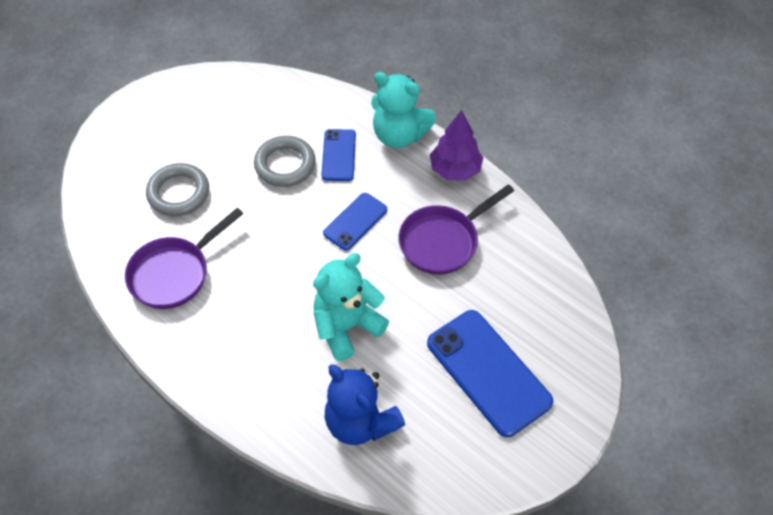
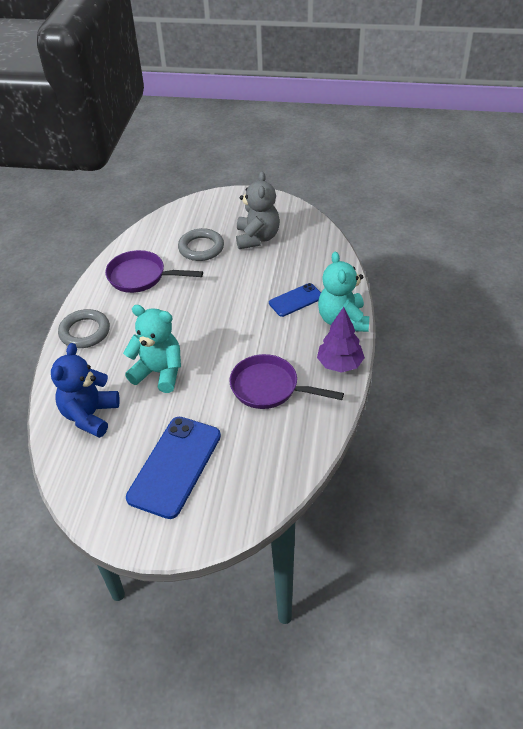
camera: 60 degrees right, 10 degrees down
grey ring [254,136,316,187] -> grey ring moved to [58,309,110,348]
blue phone [323,193,387,250] -> none
none -> grey teddy bear [236,171,280,249]

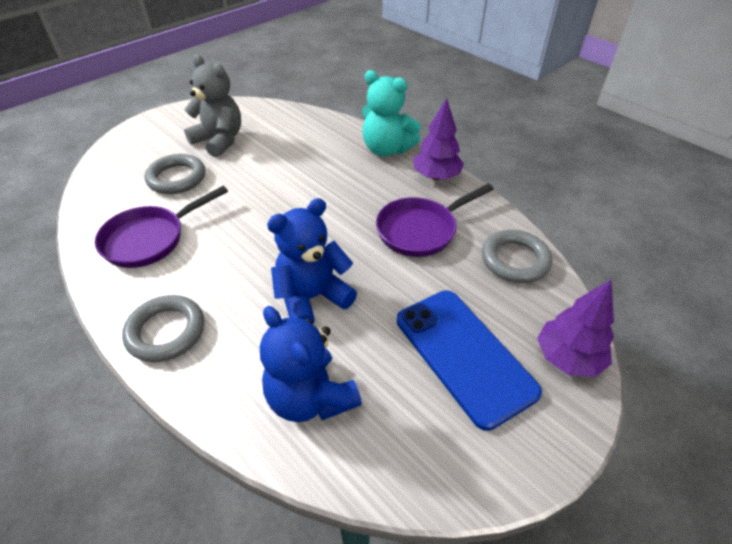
camera: 55 degrees left, 0 degrees up
turquoise teddy bear [123,305,181,393] -> blue teddy bear [267,198,357,324]
blue phone [269,283,321,317] -> none
none -> grey ring [482,230,552,283]
none -> purple tree [537,280,614,377]

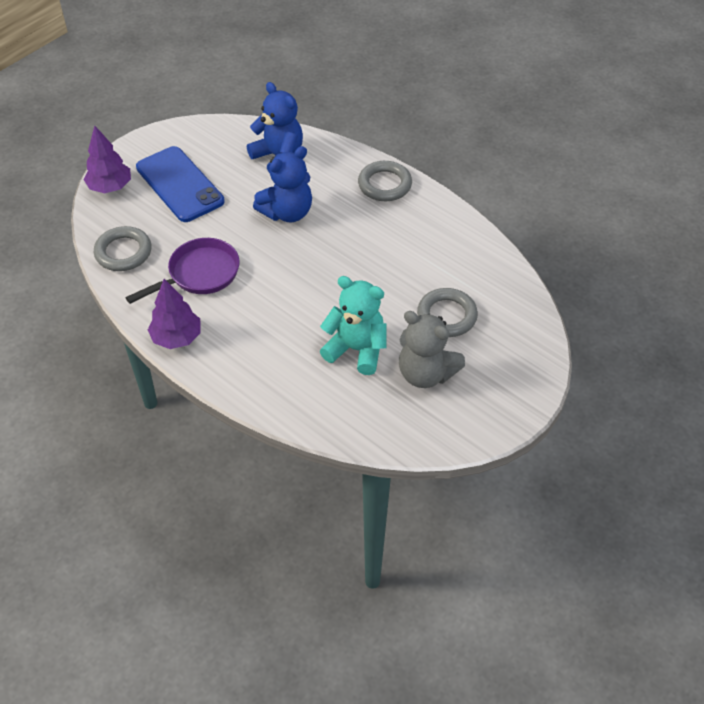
camera: 175 degrees right, 5 degrees up
purple pan [95,186,228,268] -> none
turquoise teddy bear [362,70,421,156] -> turquoise teddy bear moved to [320,276,386,375]

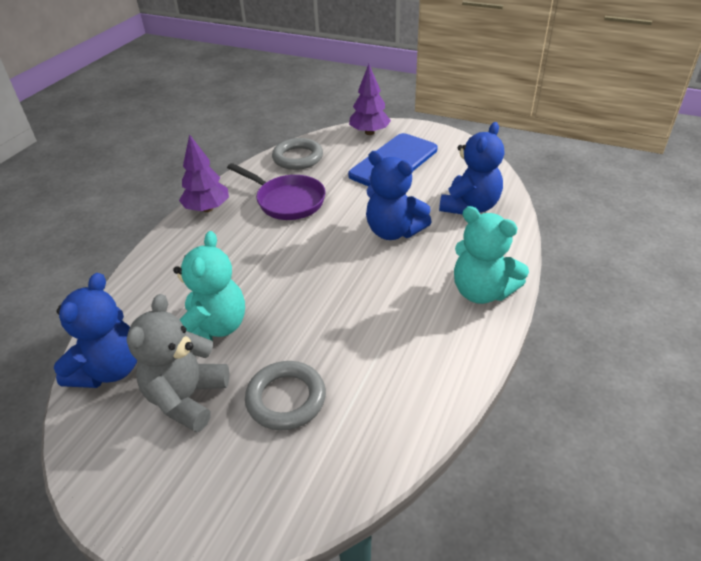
camera: 75 degrees right, 10 degrees down
grey ring [358,161,412,201] -> turquoise teddy bear [454,206,529,304]
none -> blue teddy bear [54,273,137,388]

